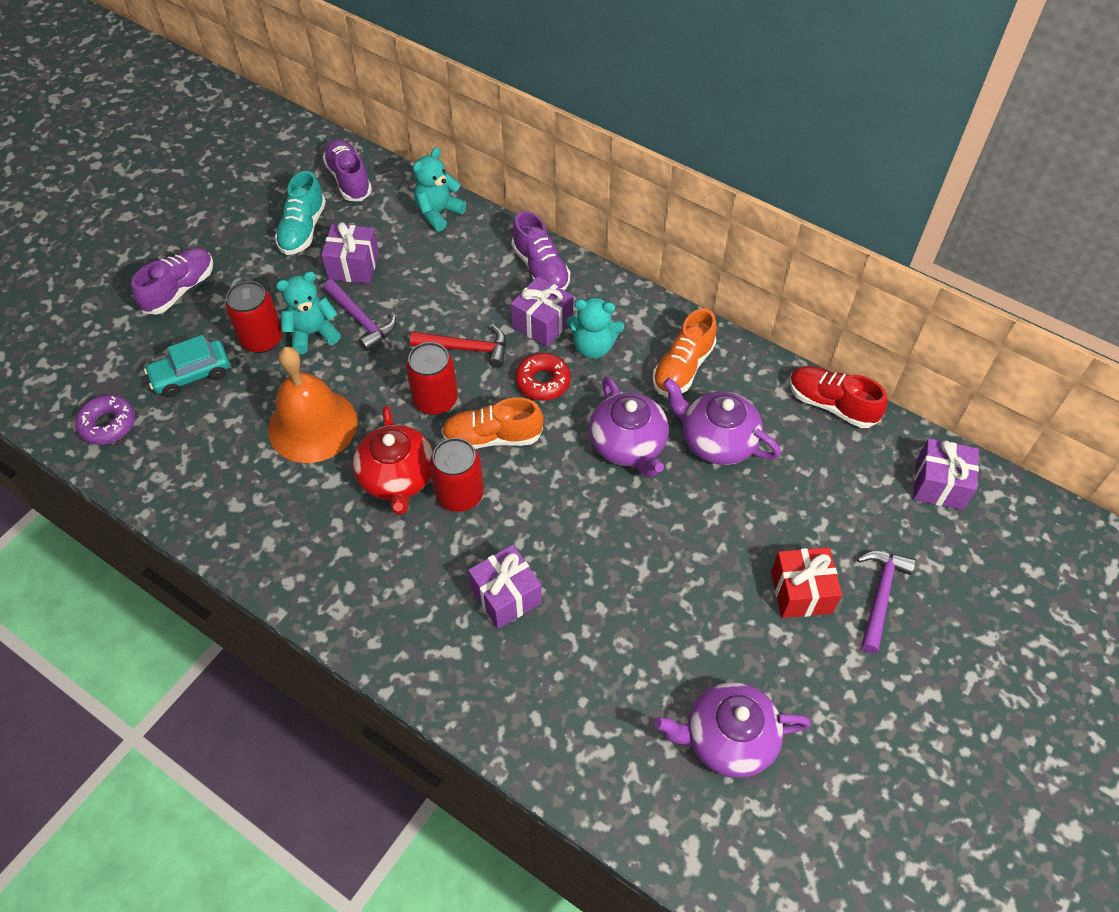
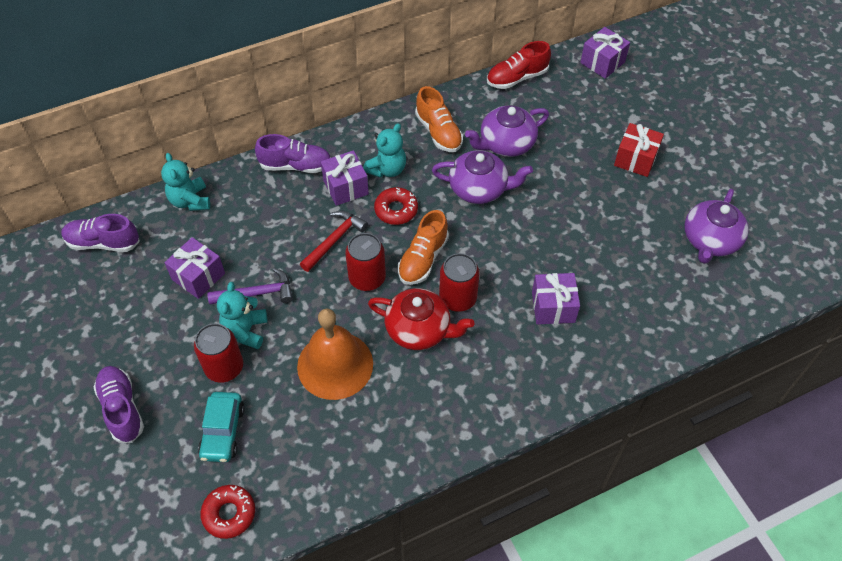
camera: 60 degrees left, 0 degrees up
purple donut [75,395,135,445] -> red donut [200,485,255,539]
turquoise shoe [275,171,326,255] -> none
purple hammer [857,551,916,653] -> none

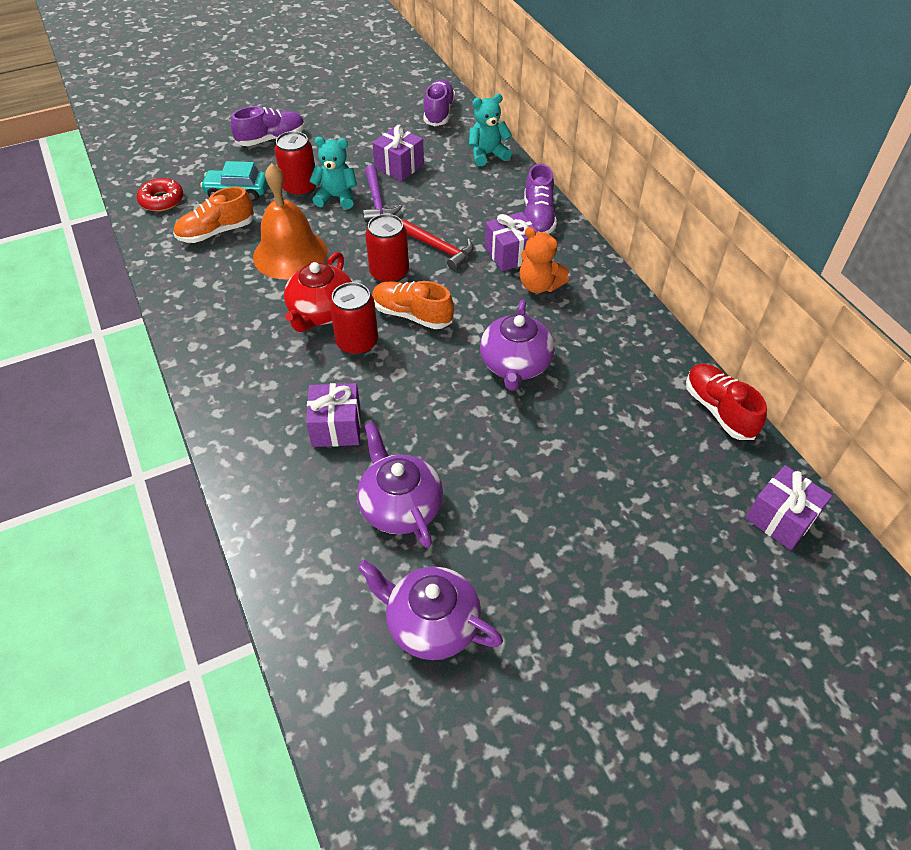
camera: 90 degrees right, 5 degrees down
turquoise teddy bear [363,123,406,178] -> orange teddy bear [519,227,569,293]
red donut [374,187,418,225] -> none
orange shoe [415,86,463,152] -> orange shoe moved to [173,187,254,243]
purple teapot [465,106,549,157] -> purple teapot moved to [357,422,443,548]
red gift [614,123,664,177] -> none

